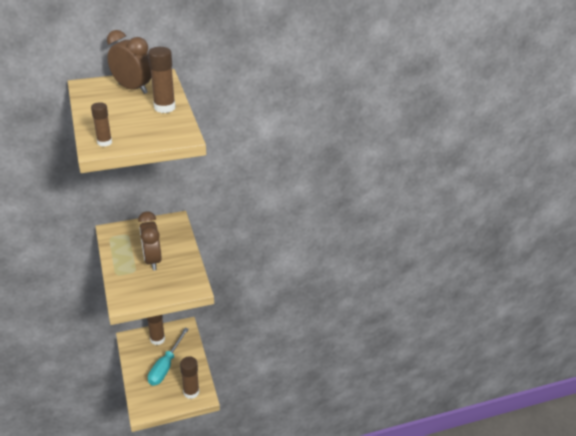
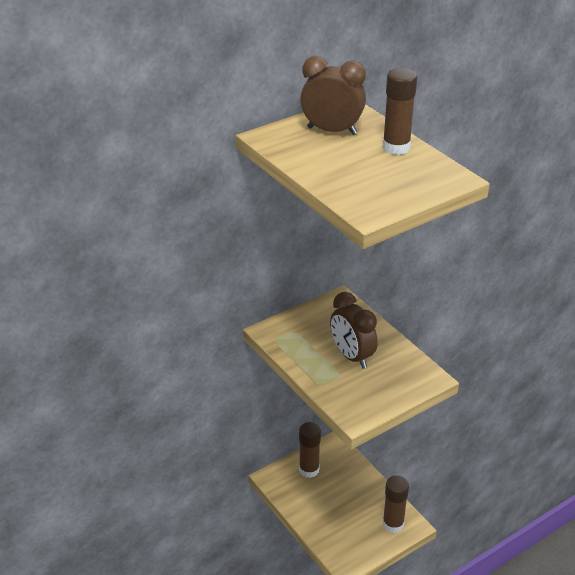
camera: 15 degrees left, 0 degrees up
brown glue stick [91,102,112,147] -> none
turquoise screwdriver [148,328,189,386] -> none

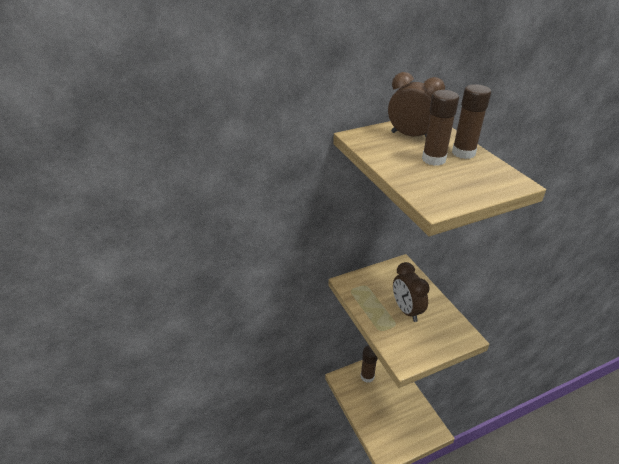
camera: 10 degrees right, 0 degrees up
brown glue stick [383,475,409,533] -> brown glue stick moved to [422,90,459,166]

